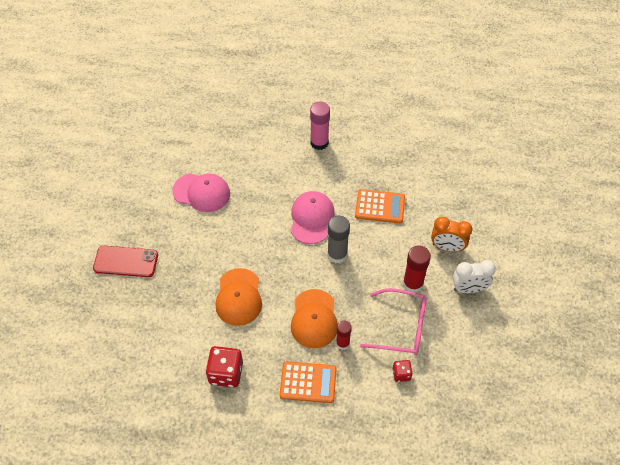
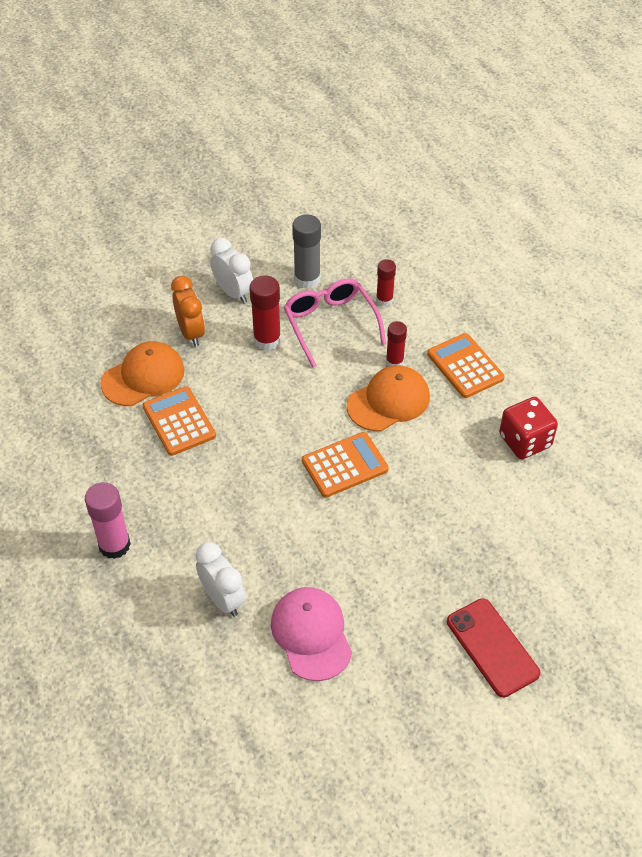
camera: 125 degrees left, 5 degrees down
orange cap [216,268,262,326] -> orange cap moved to [100,341,185,406]
pink cap [291,191,335,244] -> none
grey glue stick [327,216,350,263] -> grey glue stick moved to [292,215,321,289]
red dice [393,360,413,382] -> red glue stick [376,259,396,306]
none -> white clock [195,542,246,617]
none -> orange calculator [302,432,389,498]

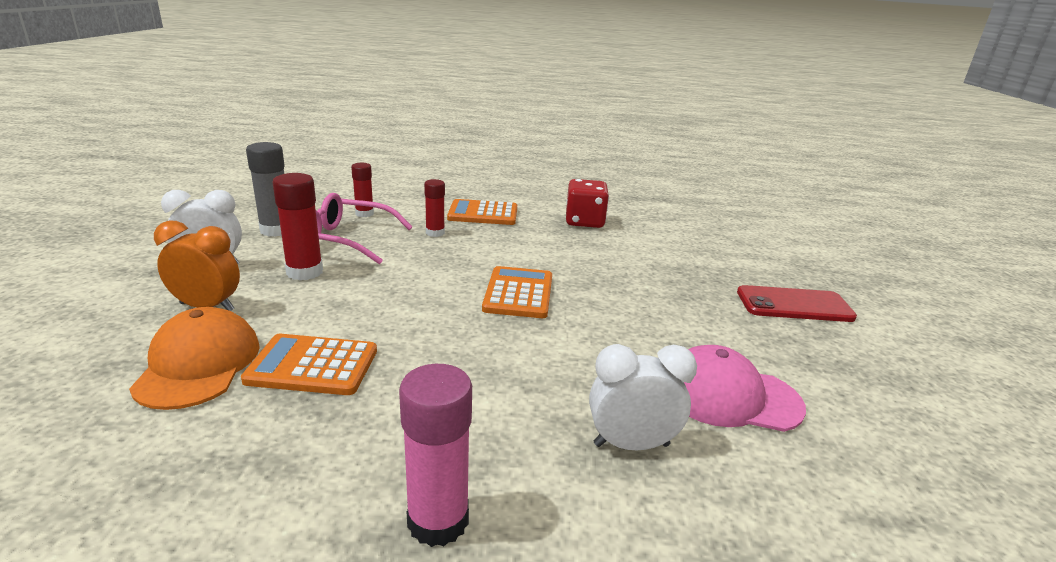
camera: 60 degrees left, 25 degrees down
orange cap [347,365,430,431] -> none

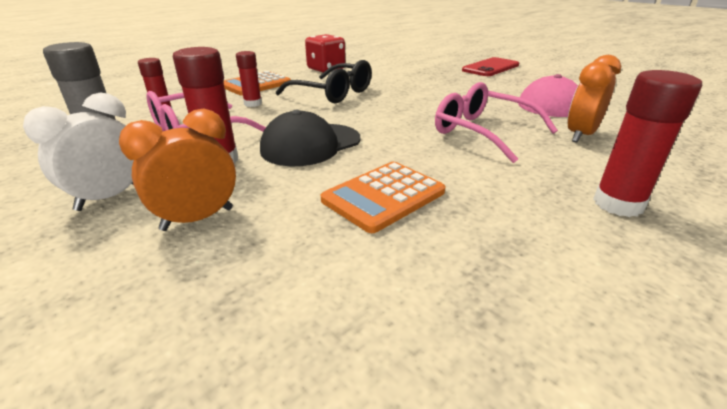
camera: 45 degrees left, 5 degrees up
orange cap [129,307,260,410] -> none
pink glue stick [399,364,472,547] -> red glue stick [593,70,702,217]
orange calculator [482,266,552,318] -> none
white clock [589,344,697,450] -> orange clock [567,55,621,143]
none -> black cap [260,110,360,166]
none -> black glasses [276,60,372,103]
none -> pink glasses [435,82,558,163]

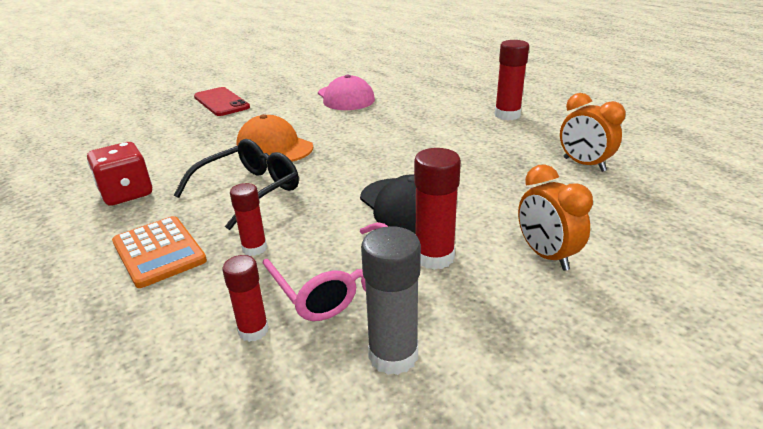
camera: 80 degrees left, 0 degrees up
white clock [23,93,134,211] -> none
orange calculator [321,162,445,233] -> none
pink glasses [435,82,558,163] -> none
orange clock [567,55,621,143] -> orange clock moved to [560,93,626,172]
none -> orange cap [237,114,313,162]

